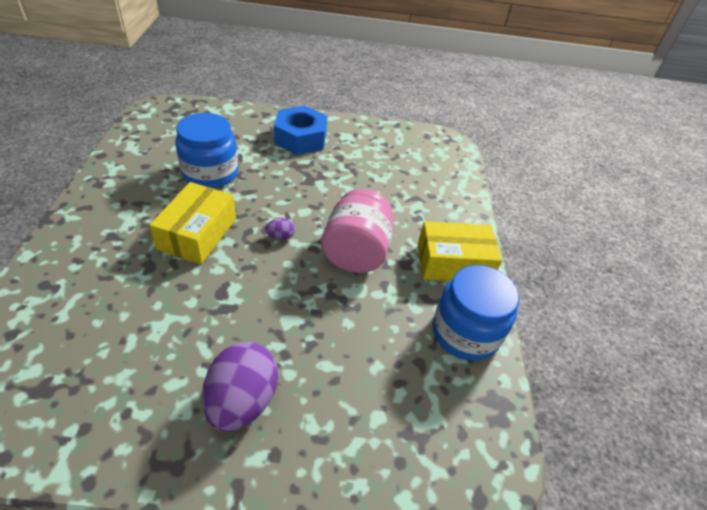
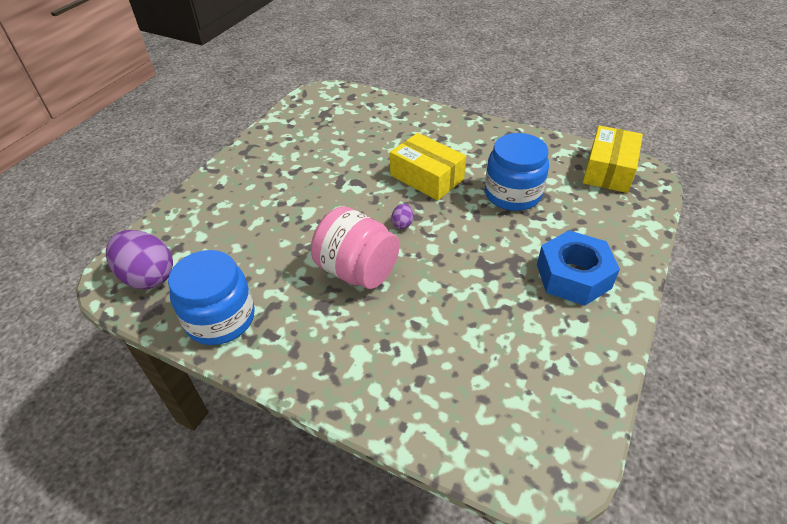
camera: 120 degrees right, 0 degrees up
purple egg [202,342,278,432] -> purple egg moved to [106,230,173,289]
yellow box [418,221,502,281] -> yellow box moved to [583,126,643,193]

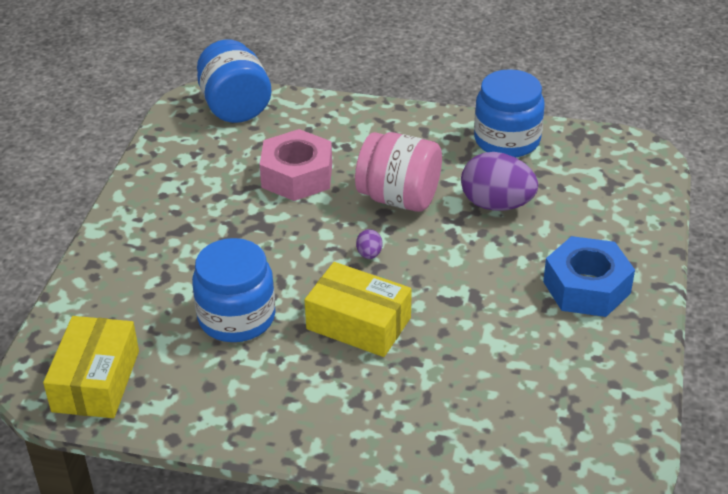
camera: 165 degrees right, 5 degrees down
purple egg [106,230,173,289] -> purple egg moved to [461,152,538,211]
blue nut [537,230,620,306] -> blue nut moved to [543,236,635,317]
none -> blue jar [197,40,271,123]
none -> pink nut [260,129,332,201]

